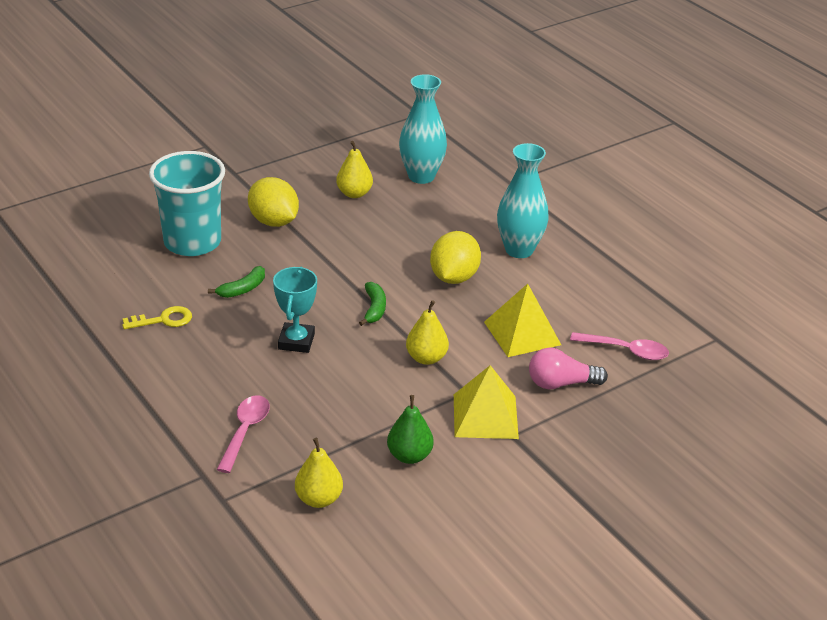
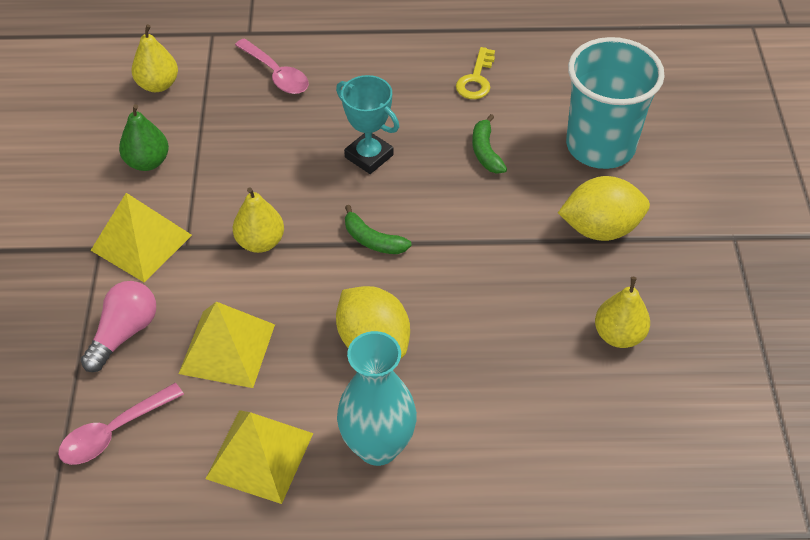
camera: 125 degrees right, 15 degrees up
turquoise vase [399,74,447,184] -> none
none -> yellow pyramid [205,410,313,504]

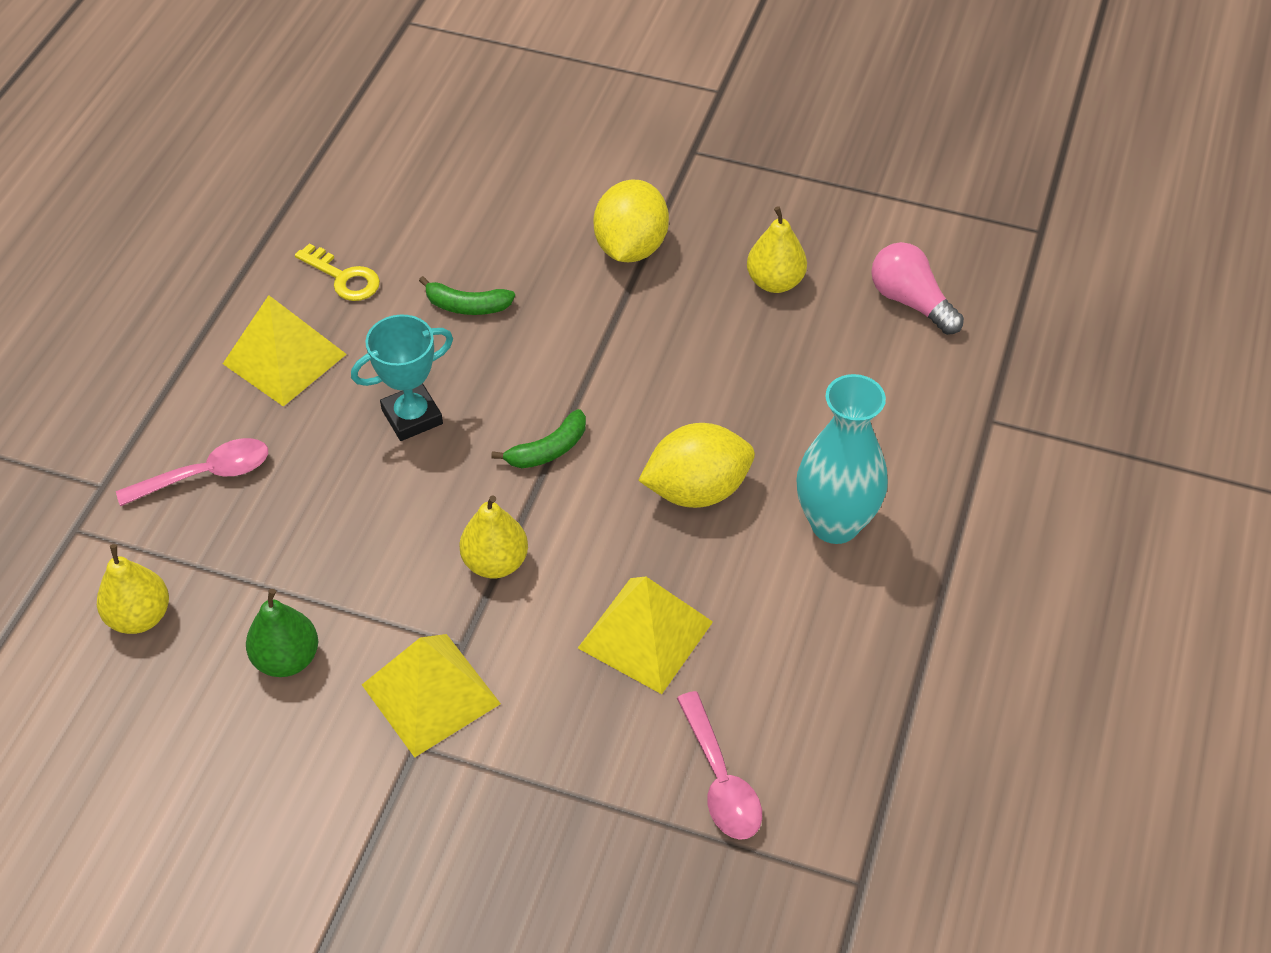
camera: 70 degrees left, 0 degrees up
pink light bulb [81,281,156,372] -> pink light bulb moved to [871,242,964,335]
yellow pyramid [205,410,313,504] -> yellow pyramid moved to [223,295,347,407]
turquoise cup [566,37,665,169] -> none

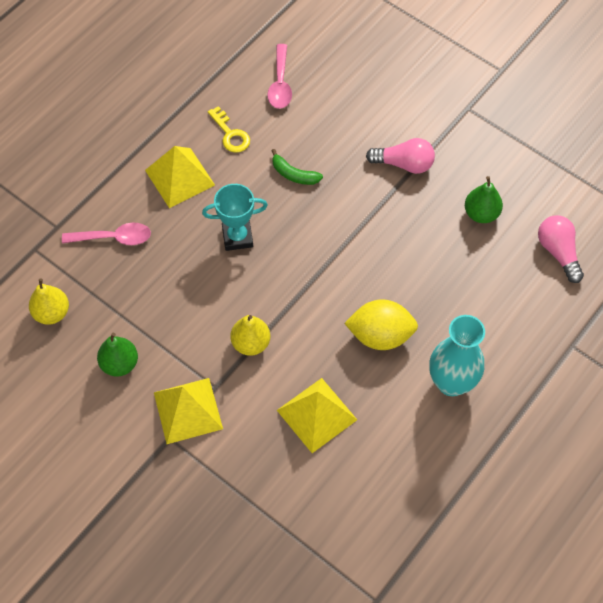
camera: 20 degrees right, 10 degrees up
green banana [491,409,586,468] -> none
yellow lemon [594,179,669,262] -> pink light bulb [366,138,435,174]
pink spoon [677,691,762,840] -> pink spoon moved to [267,44,292,109]
yellow pear [747,206,807,293] -> green pear [465,176,503,223]

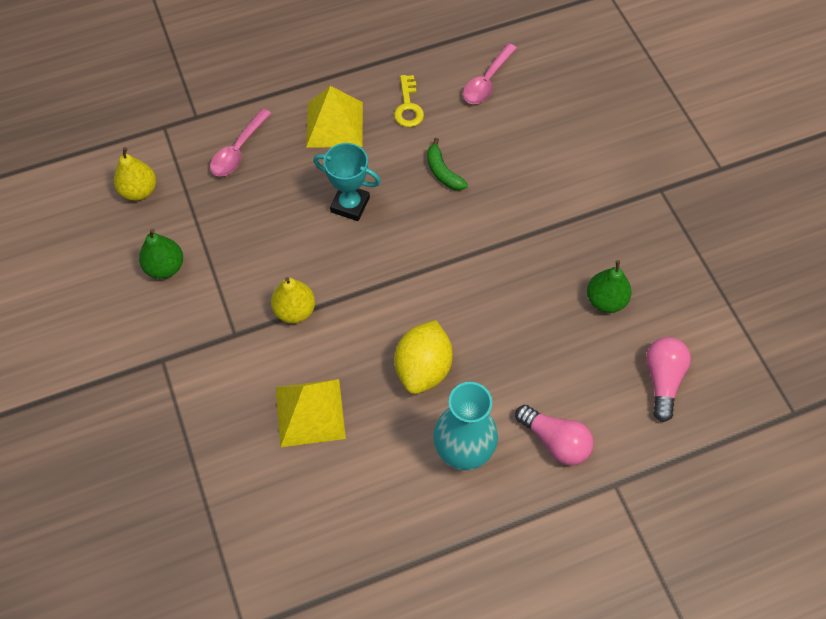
camera: 30 degrees right, 0 degrees up
pink spoon [62,223,151,245] -> pink spoon turned 90 degrees clockwise [210,109,272,177]
yellow pyramid [154,378,223,444] -> none
yellow lemon [344,299,418,350] -> yellow lemon turned 75 degrees clockwise [394,320,453,394]
pink light bulb [366,138,435,174] -> pink light bulb moved to [515,405,594,466]

